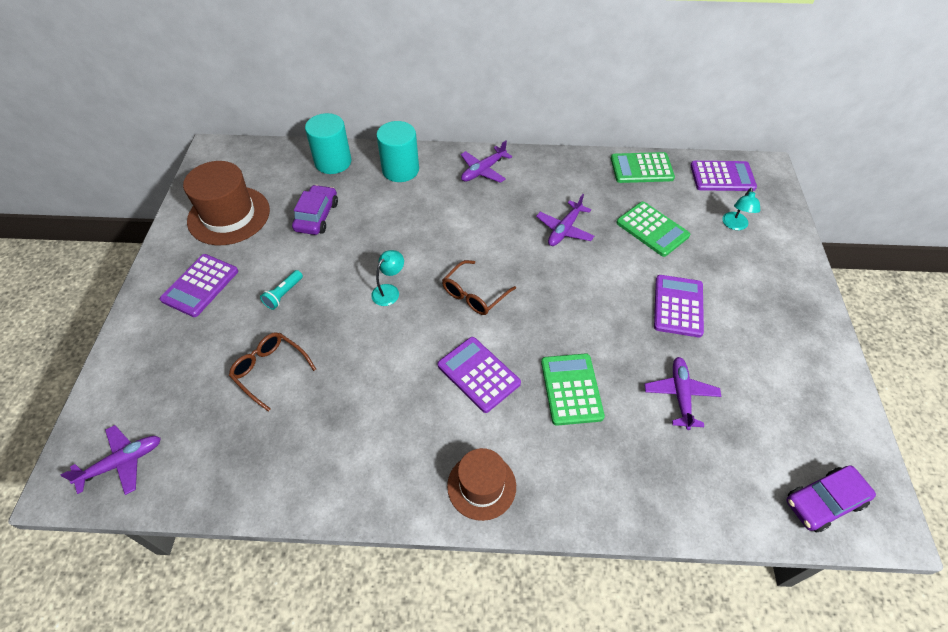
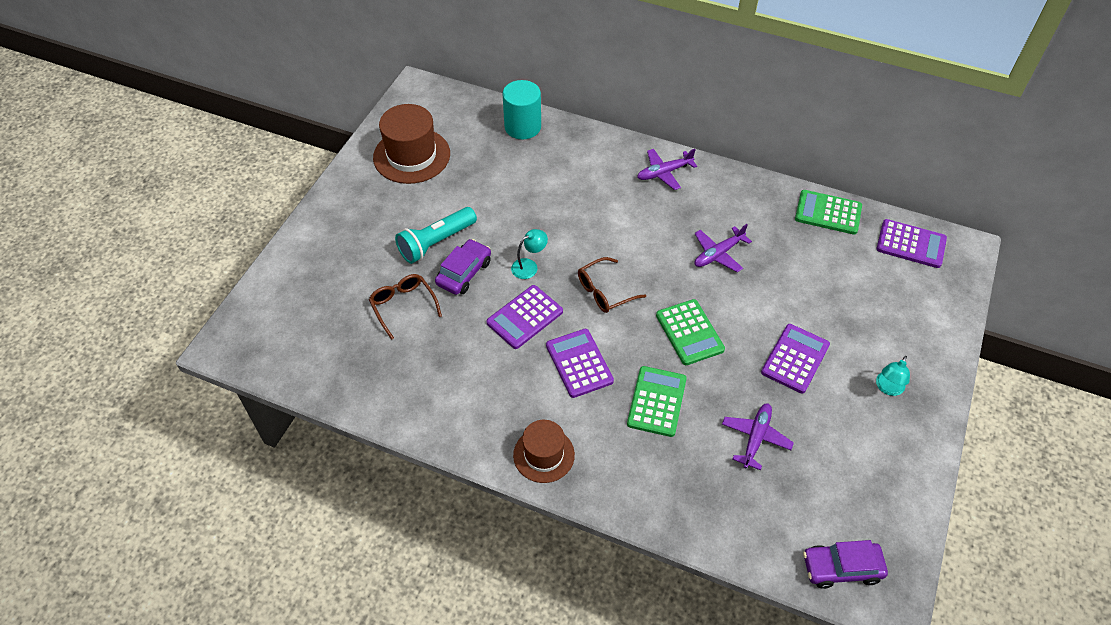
camera: 20 degrees right, 0 degrees up
purple plane [60,425,161,495] -> none
purple calculator [160,254,238,317] -> purple calculator moved to [486,285,563,349]
turquoise flashlight [260,270,303,310] -> turquoise flashlight [395,207,477,264], size x1.89
purple car [292,185,338,235] -> purple car moved to [435,239,491,295]
turquoise cylinder [376,121,419,182] -> none
green calculator [616,202,690,257] -> green calculator moved to [656,299,725,365]
turquoise lamp [722,188,760,230] -> turquoise lamp moved to [876,356,910,396]

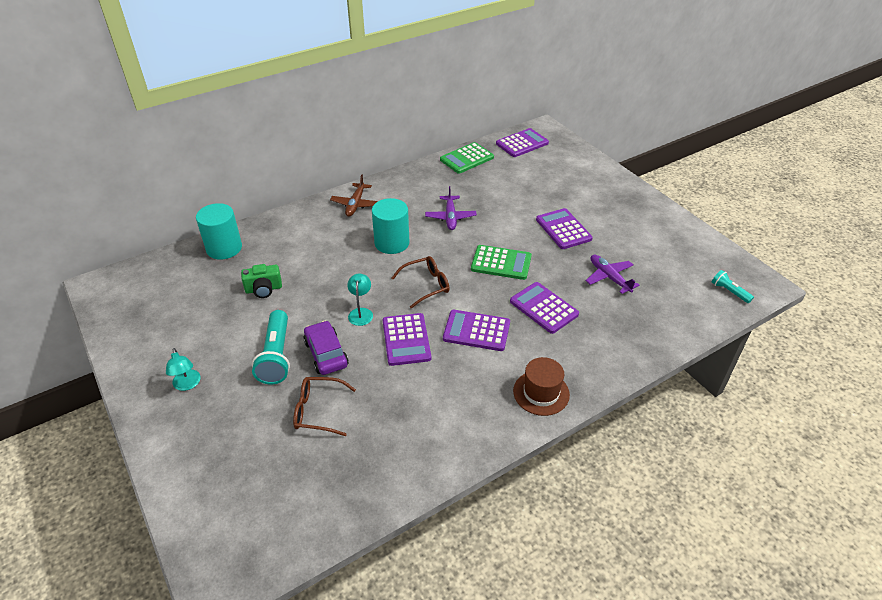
camera: 55 degrees left, 10 degrees down
brown hat [373,104,450,184] -> none
brown glasses [578,257,646,313] -> brown glasses turned 120 degrees counterclockwise [392,256,450,309]
green calculator [627,366,687,437] -> purple calculator [510,282,579,334]
purple plane [637,149,697,190] -> brown plane [330,174,378,217]
purple car [803,540,888,589] -> turquoise flashlight [712,270,754,303]
turquoise lamp [876,356,910,396] -> turquoise lamp moved to [166,348,201,391]
none -> green camera [241,264,282,298]
none -> turquoise cylinder [372,198,409,254]

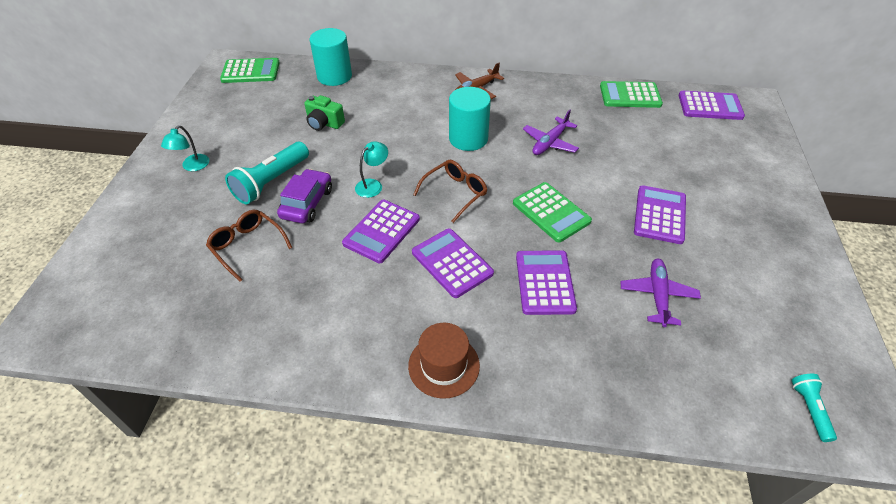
camera: 40 degrees right, 5 degrees up
brown glasses [392,256,450,309] -> brown glasses turned 60 degrees counterclockwise [413,160,487,223]
none -> green calculator [220,58,280,83]

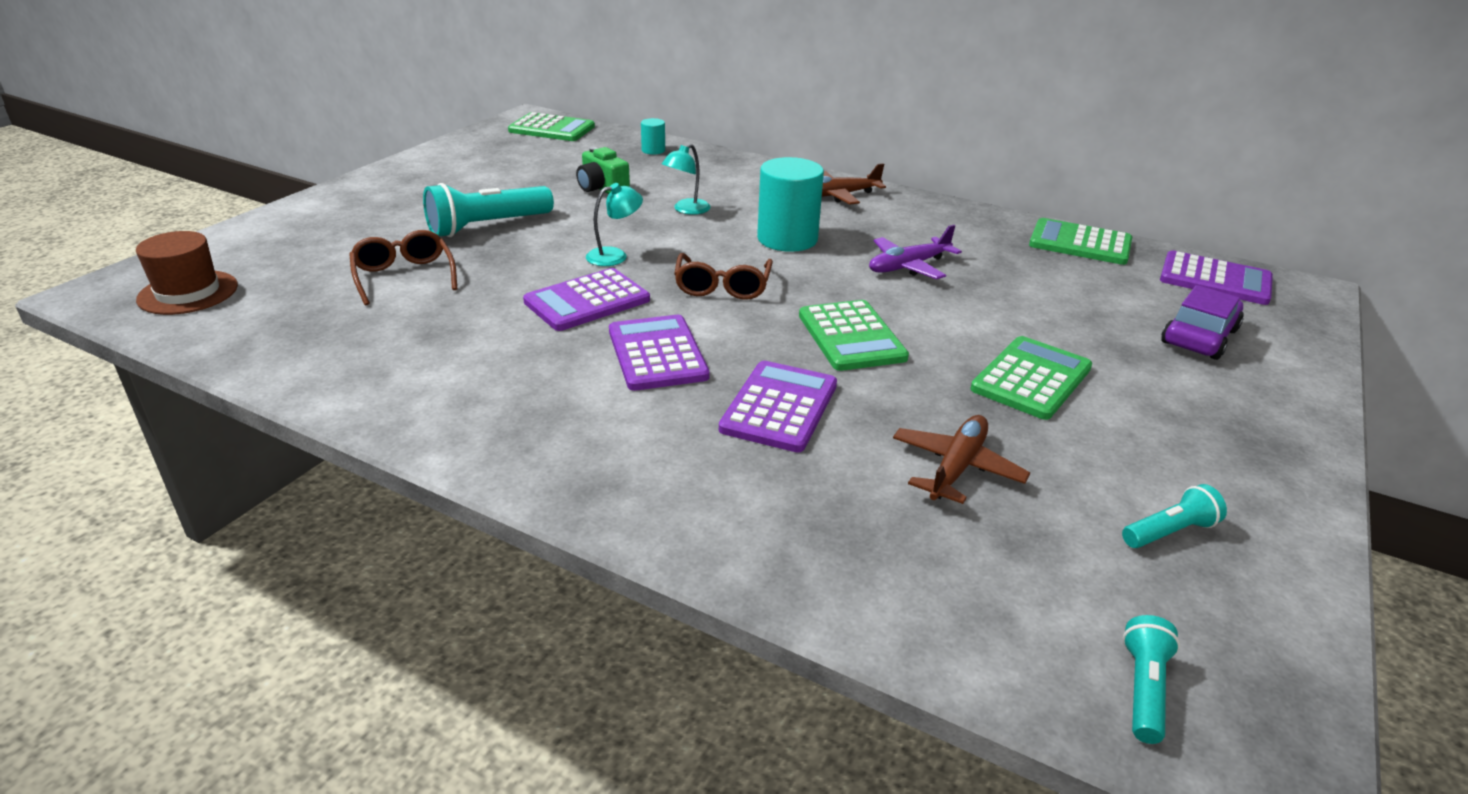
camera: 20 degrees right, 15 degrees down
turquoise lamp [161,125,209,171] -> turquoise lamp moved to [662,144,711,215]
purple car [277,169,332,223] -> purple car moved to [1161,285,1244,360]
turquoise cylinder [310,28,352,86] -> turquoise cylinder [641,118,665,155], size x0.48
brown hat [408,323,480,399] -> brown hat moved to [136,231,238,315]
brown glasses [413,160,487,223] -> brown glasses turned 120 degrees clockwise [674,253,773,300]
purple plane [620,258,701,327] -> brown plane [893,415,1030,504]
purple calculator [634,185,686,244] -> green calculator [970,336,1092,420]
none -> turquoise flashlight [1122,484,1227,548]

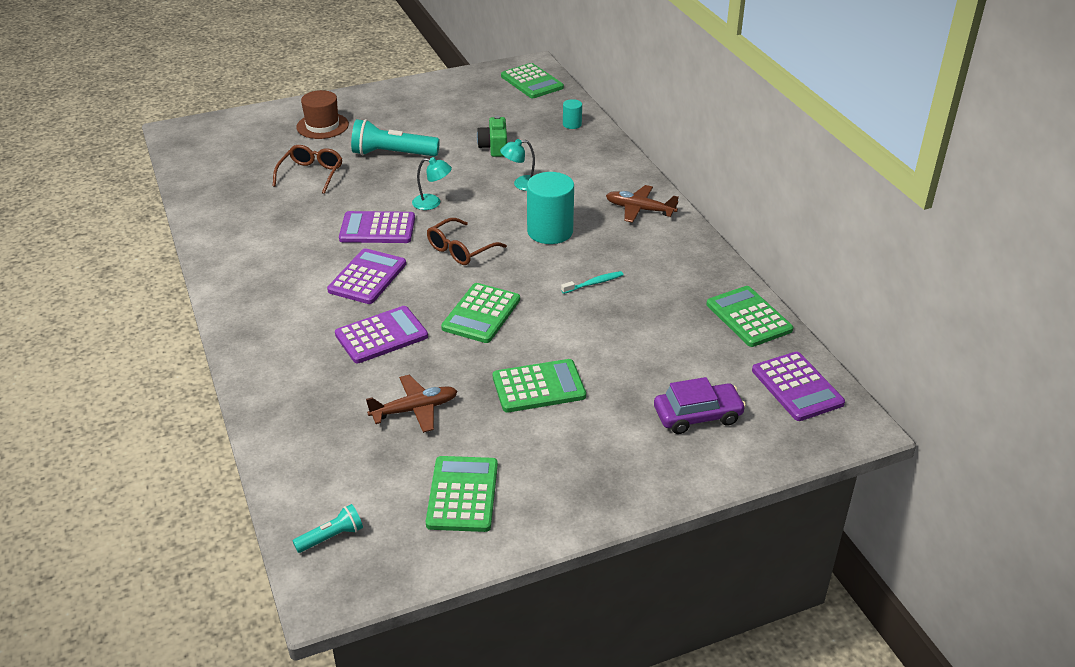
camera: 40 degrees right, 5 degrees up
brown hat [136,231,238,315] -> brown hat moved to [296,90,349,139]
purple plane [869,225,962,279] -> turquoise toothbrush [561,271,623,294]
turquoise flashlight [1122,484,1227,548] -> green calculator [426,456,498,532]

